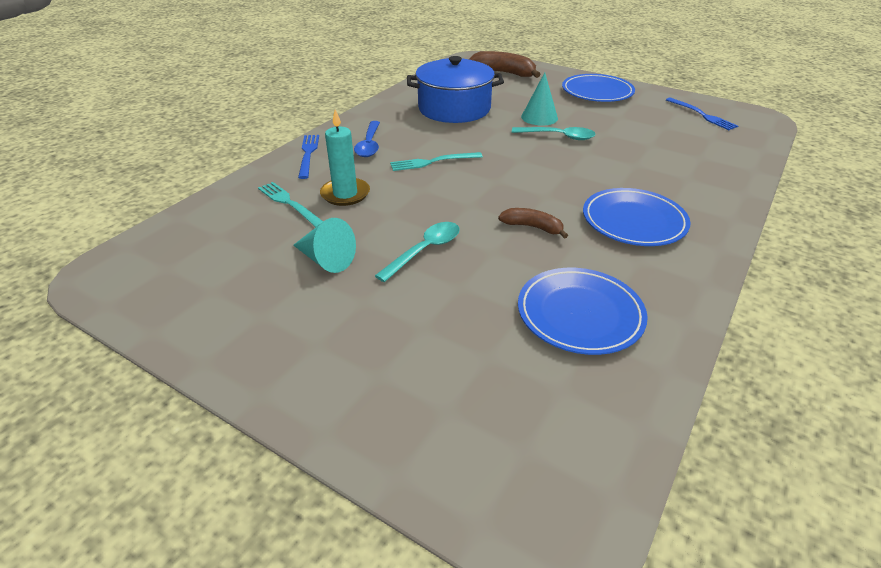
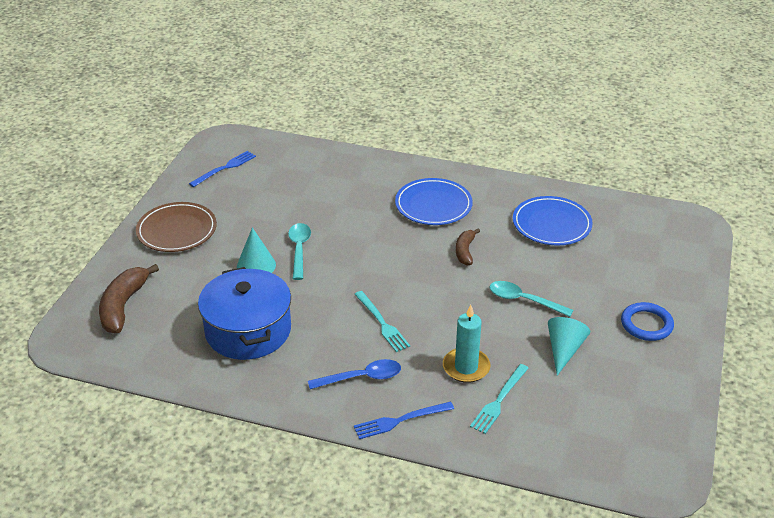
camera: 105 degrees left, 0 degrees up
blue plate [562,74,635,102] -> brown plate [136,202,217,252]
none -> blue ring [621,302,674,341]

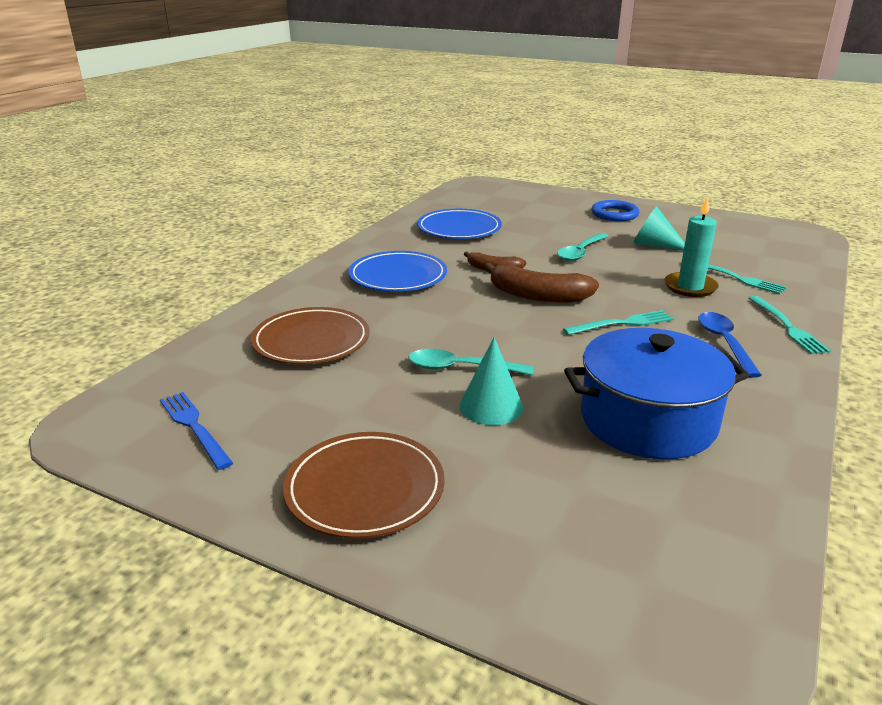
camera: 80 degrees left, 10 degrees down
brown banana [99,264,159,333] -> brown banana moved to [484,263,599,303]
blue fork [354,402,454,439] -> turquoise fork [749,296,831,354]
none -> brown plate [251,307,369,365]

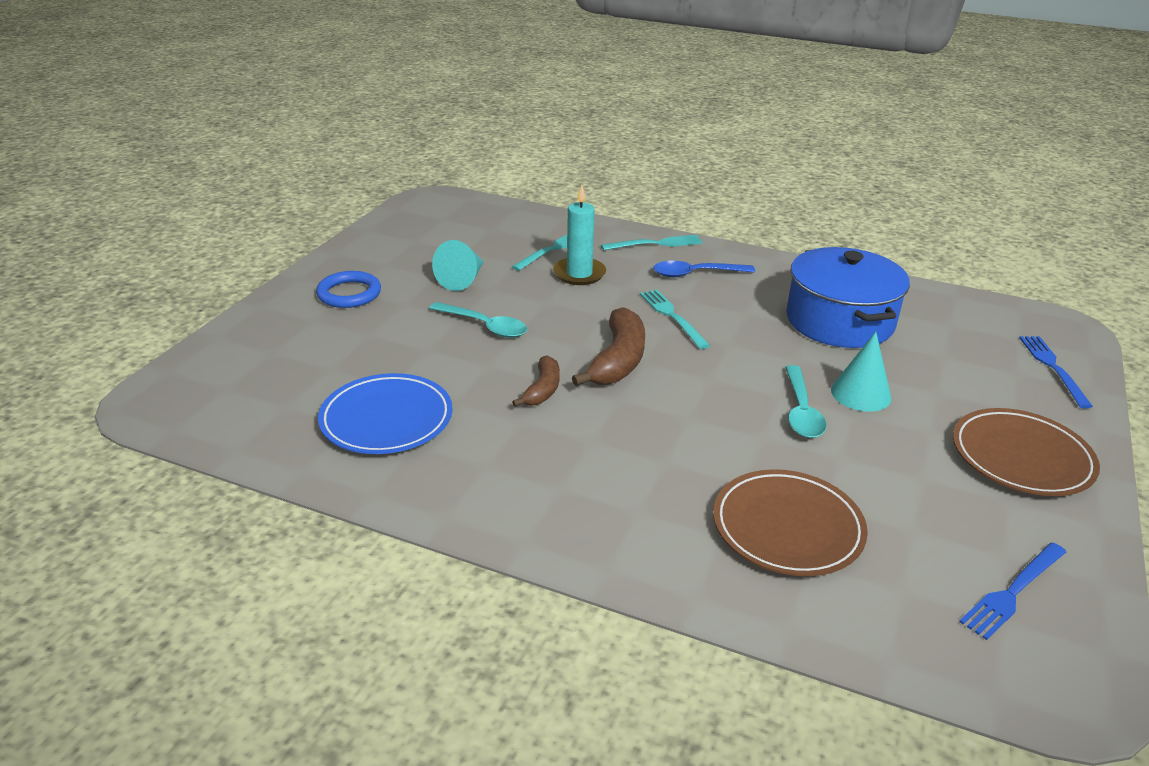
camera: 95 degrees left, 5 degrees up
blue plate [349,251,447,292] -> none
none -> blue fork [1019,336,1093,408]

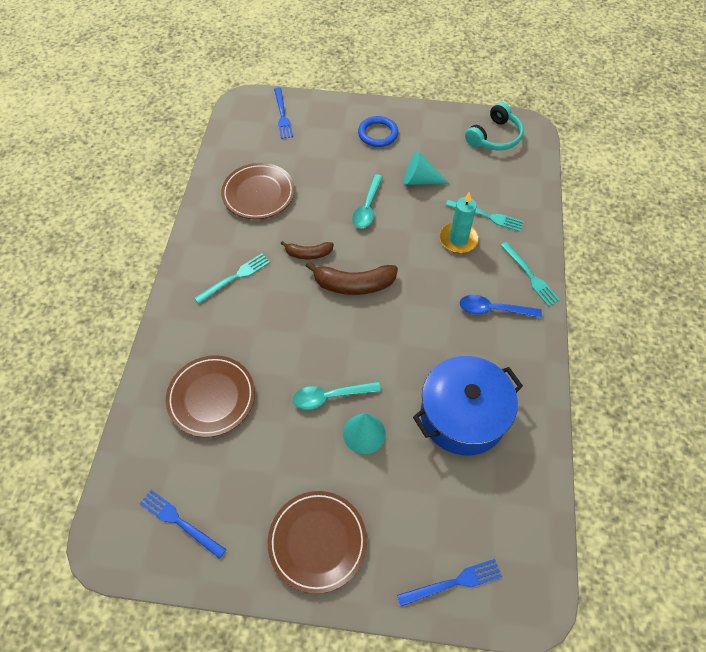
camera: 75 degrees right, 25 degrees up
blue plate [318,373,453,454] -> brown plate [221,163,295,219]
turquoise fork [640,289,710,349] -> turquoise fork moved to [195,253,270,303]
blue spoon [653,261,755,277] -> blue spoon turned 60 degrees counterclockwise [460,295,542,318]
none -> blue fork [274,88,293,139]
none -> turquoise headphones [465,102,524,151]

